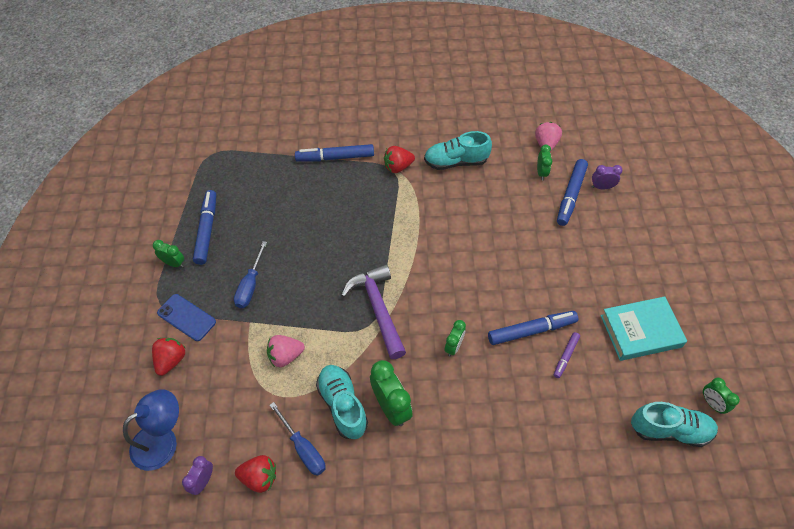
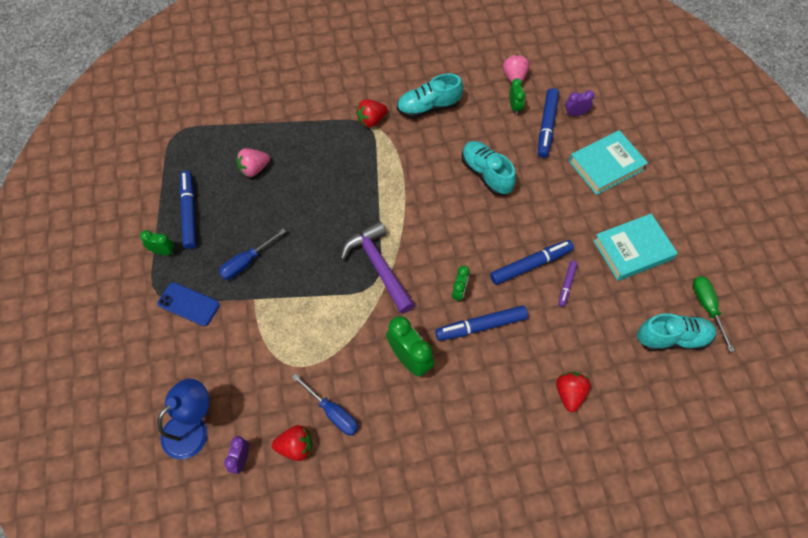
camera: 10 degrees left, 5 degrees up
red strawberry [152,338,185,376] -> red strawberry moved to [556,372,591,412]
blue screwdriver [234,241,267,308] -> blue screwdriver turned 45 degrees clockwise [219,228,286,280]
pink strawberry [267,335,305,367] -> pink strawberry moved to [237,148,270,177]
blue marker [295,144,374,162] -> blue marker moved to [435,305,528,341]
turquoise shoe [316,365,368,439] -> turquoise shoe moved to [462,141,516,196]
green clock [703,378,740,414] -> green screwdriver [693,276,735,352]
none -> turquoise book [569,130,648,195]

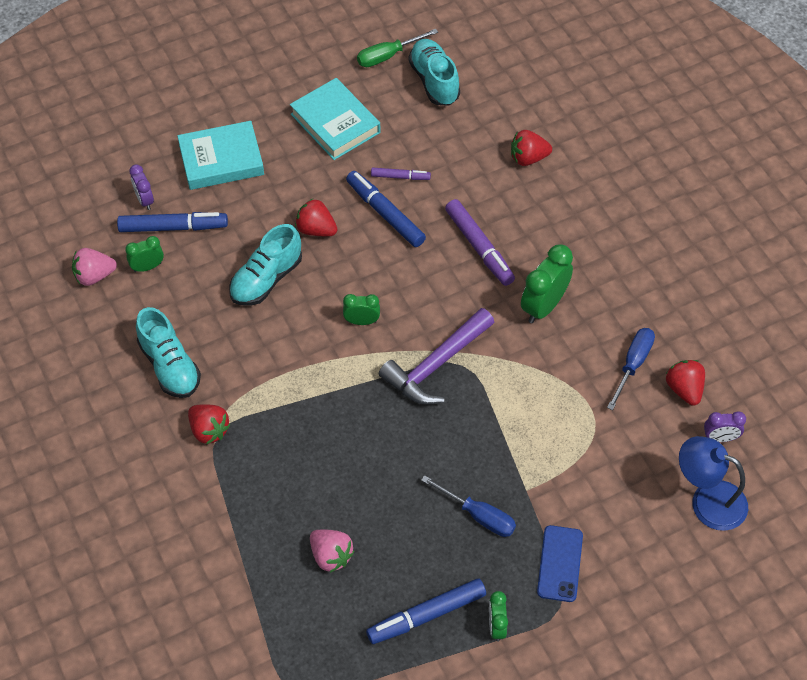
camera: 105 degrees left, 5 degrees down
blue marker [435,305,528,341] -> purple marker [445,199,515,286]
green clock [452,266,470,302] -> green clock moved to [343,294,380,325]
turquoise book [569,130,648,195] -> turquoise book turned 60 degrees counterclockwise [177,121,264,190]
none -> red strawberry [295,199,337,236]

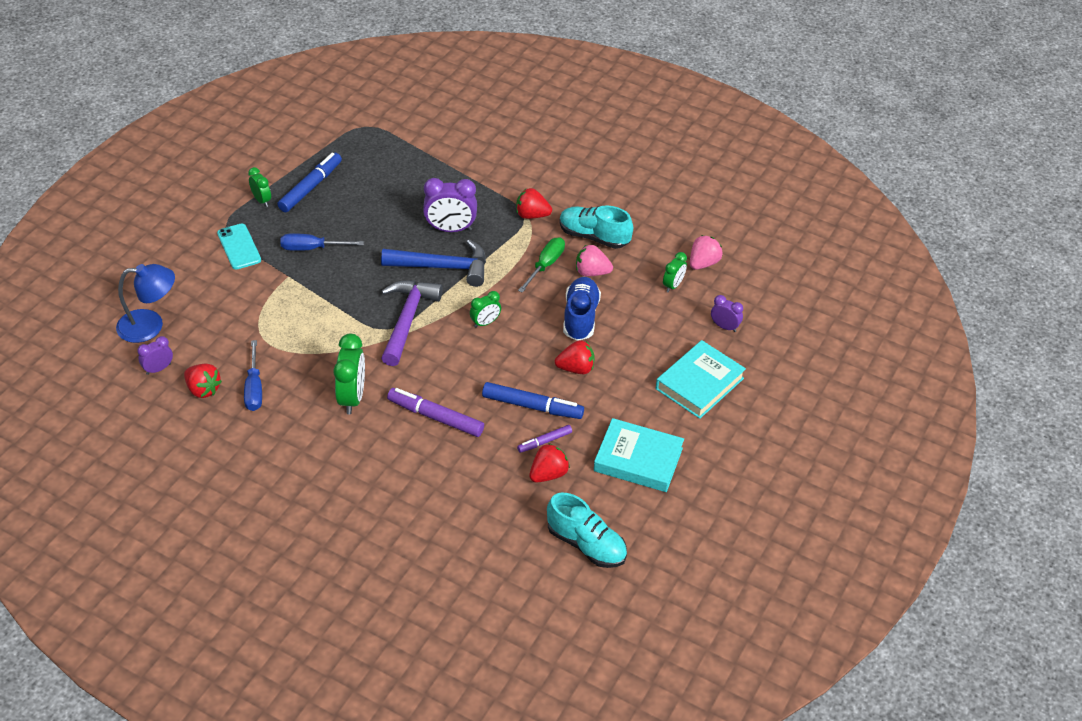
camera: 145 degrees right, 10 degrees down
blue marker [117,212,228,232] -> none
turquoise shoe [229,224,302,306] -> blue shoe [563,277,601,341]
pink strawberry [310,530,354,573] -> pink strawberry moved to [576,245,613,276]
green screwdriver [357,29,438,67] -> green screwdriver moved to [518,237,565,293]
red strawberry [511,130,552,166] -> red strawberry moved to [529,443,570,483]
blue phone [537,525,583,602] -> turquoise phone [217,224,261,270]
none -> blue hammer [381,239,486,287]
none -> purple clock [423,178,477,232]

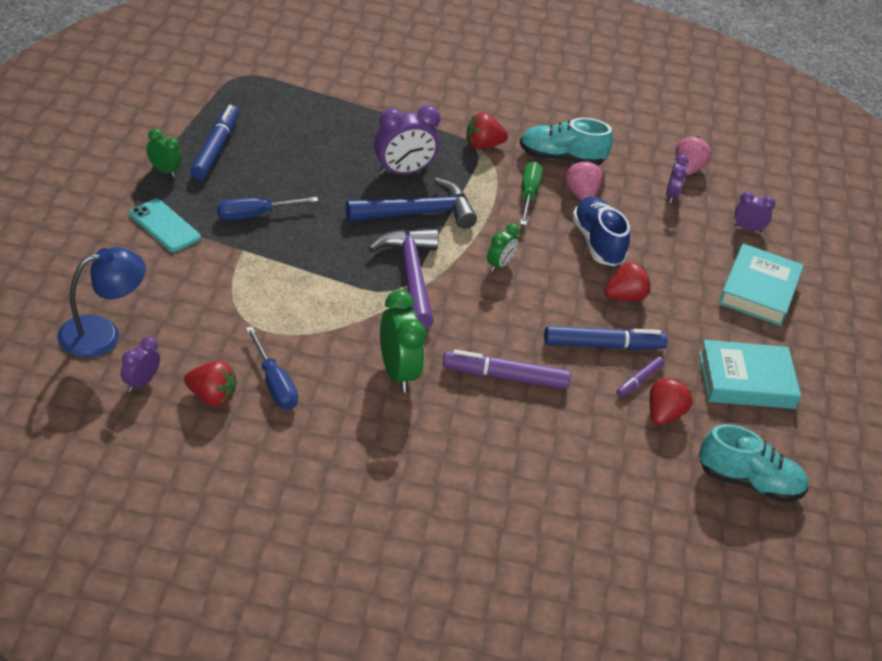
camera: 25 degrees left, 5 degrees down
pink strawberry [576,245,613,276] -> pink strawberry turned 90 degrees clockwise [565,160,603,200]
green clock [663,252,687,292] -> purple clock [666,155,689,203]

